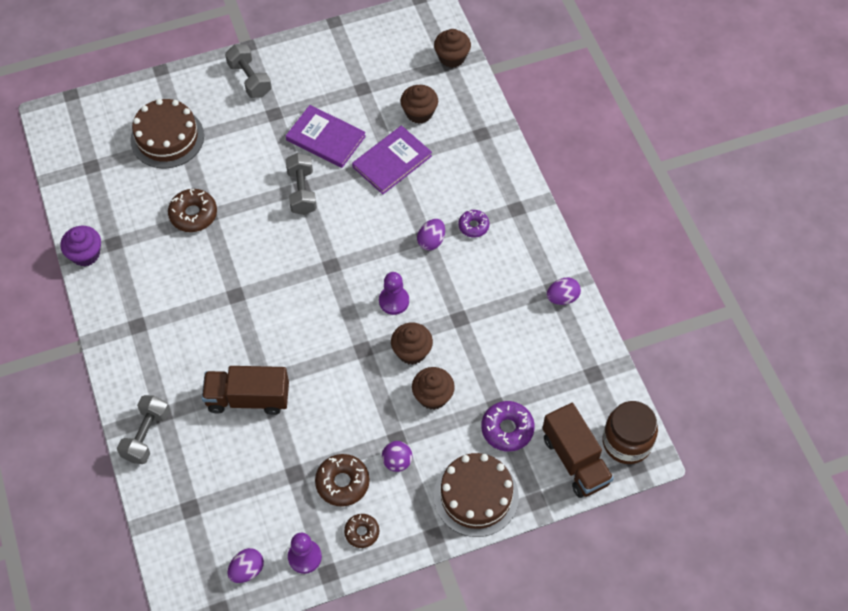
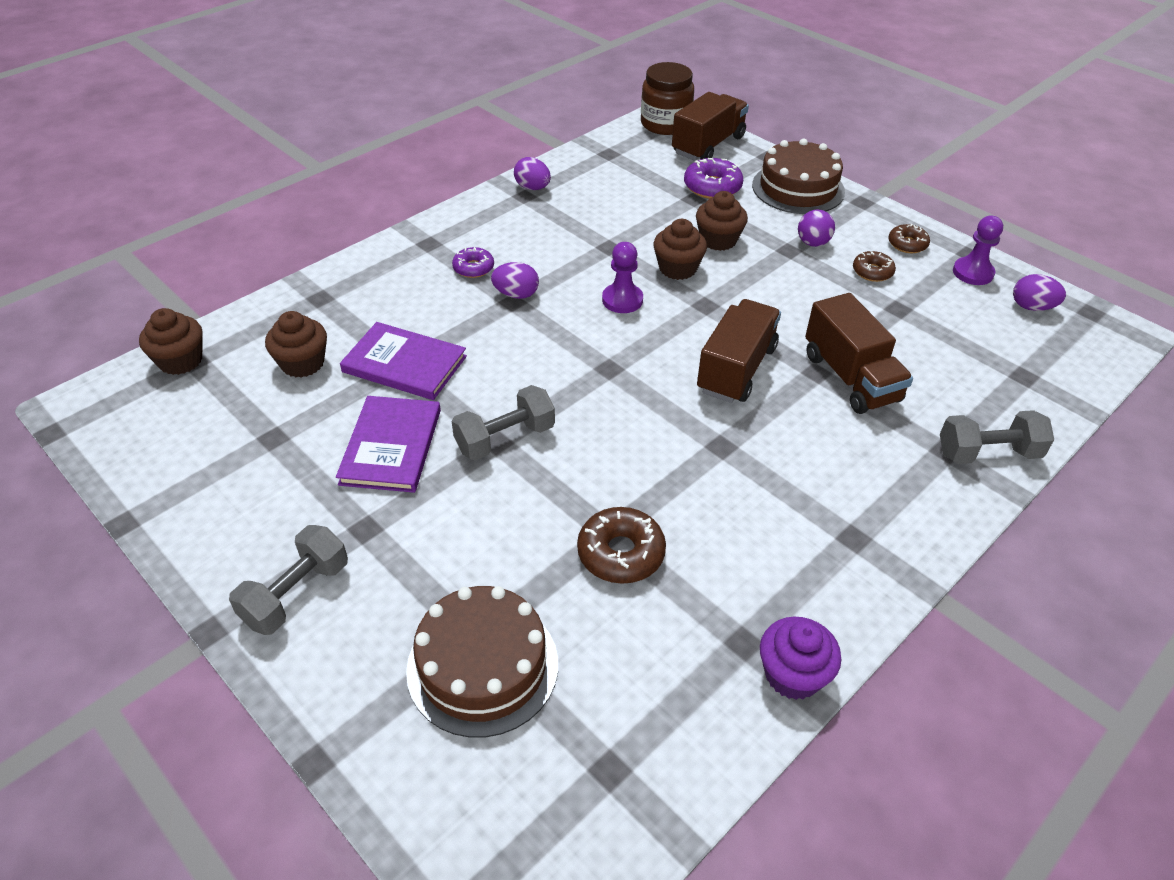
camera: 115 degrees left, 15 degrees down
brown donut [315,454,370,507] -> brown donut [853,251,896,282], size x0.64
none -> brown truck [697,299,781,403]

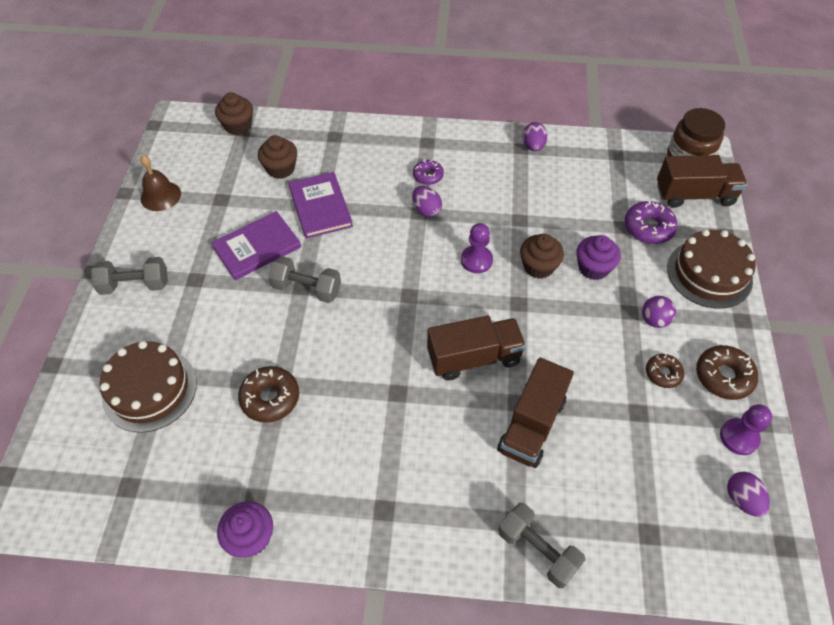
camera: 50 degrees right, 10 degrees up
brown cupcake [696,191,748,251] -> purple cupcake [577,235,621,280]
brown donut [888,224,930,253] -> brown donut [696,345,758,400], size x1.57
none -> brown bell [140,155,181,211]

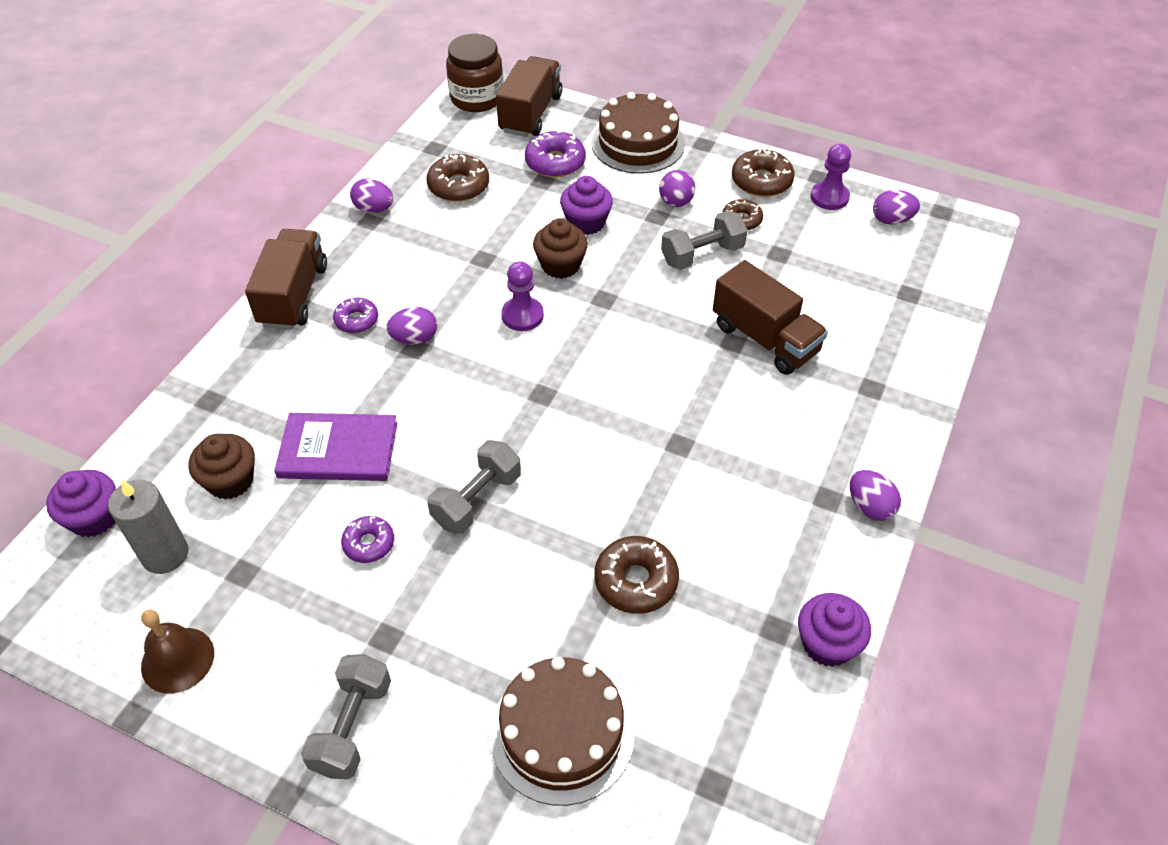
camera: 70 degrees left, 5 degrees down
purple book [211,211,301,280] -> purple donut [341,516,394,563]
brown cupcake [215,92,253,135] -> purple cupcake [46,470,116,537]
brown truck [427,316,526,381] -> brown truck moved to [245,229,327,329]
grey dumbbell [498,503,586,588] -> grey dumbbell moved to [661,211,747,270]
none -> grey candle [108,480,188,574]
none -> brown donut [426,154,489,202]
none -> purple egg [850,470,901,521]

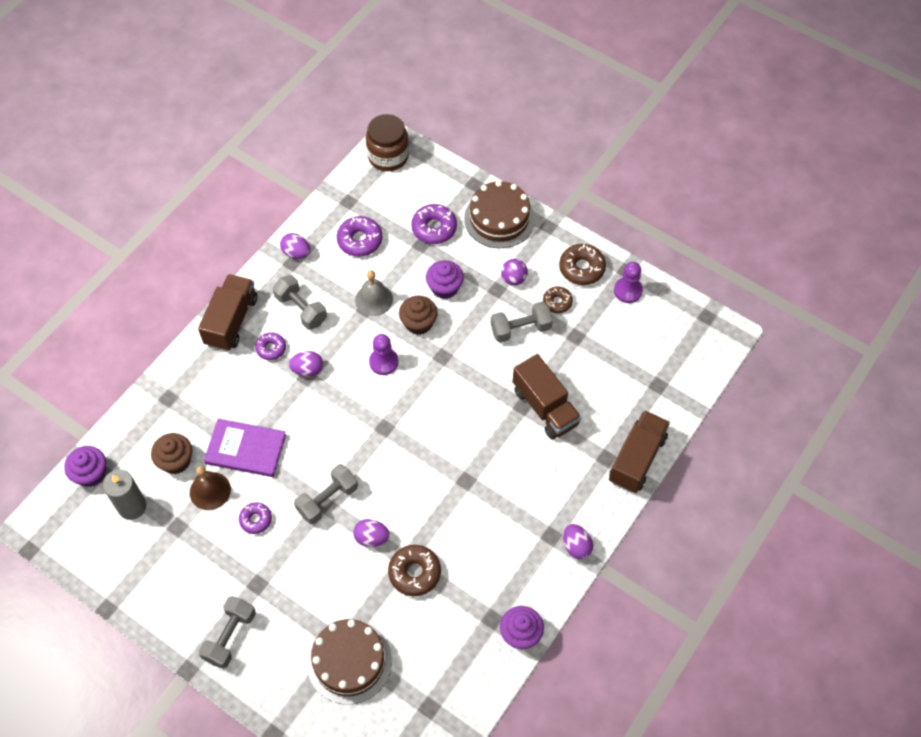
camera: 10 degrees right, 10 degrees up
brown bell [141,609,214,694] -> brown bell moved to [190,466,231,510]
brown donut [426,154,489,202] -> purple donut [337,216,383,257]
brown truck [496,56,562,137] -> brown truck moved to [609,410,670,493]
purple egg [873,190,920,225] -> purple egg moved to [353,519,390,547]
none -> grey dumbbell [273,275,327,330]
none -> grey bell [355,270,393,316]

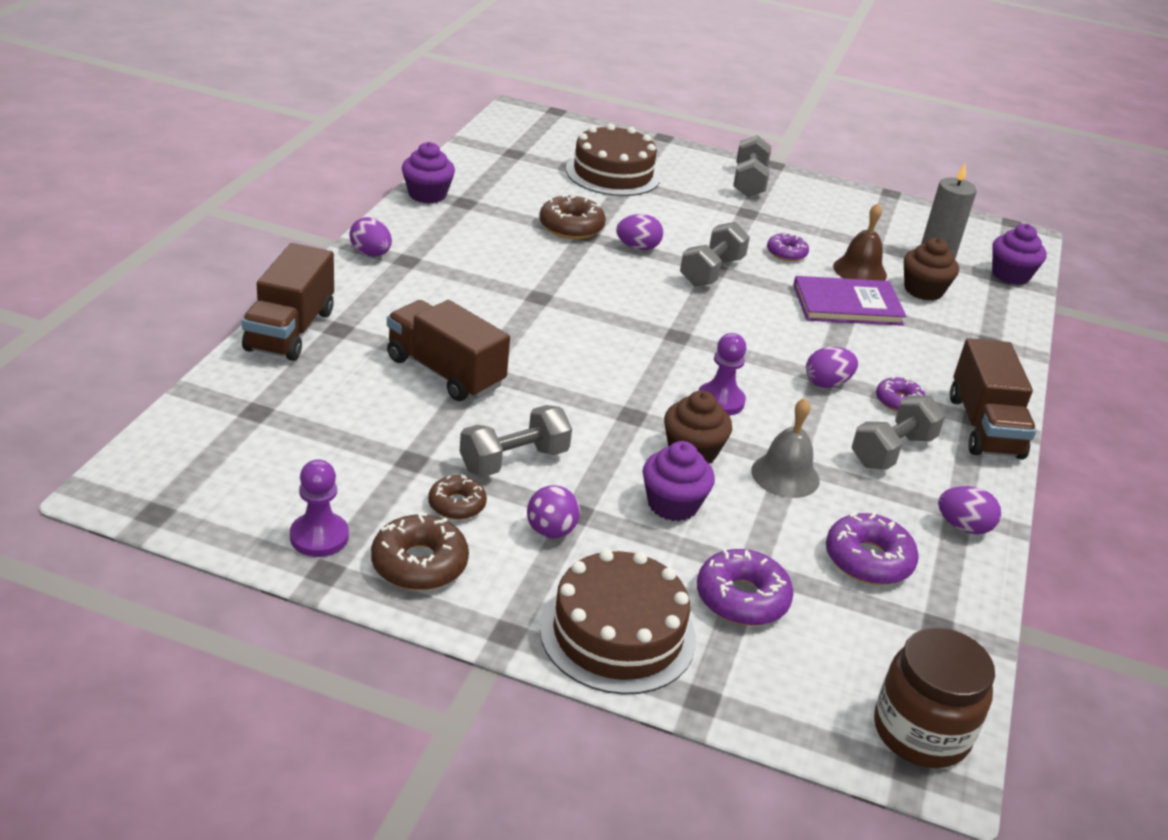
camera: 160 degrees right, 25 degrees down
grey dumbbell [273,275,327,330] -> grey dumbbell turned 75 degrees counterclockwise [852,395,945,469]

